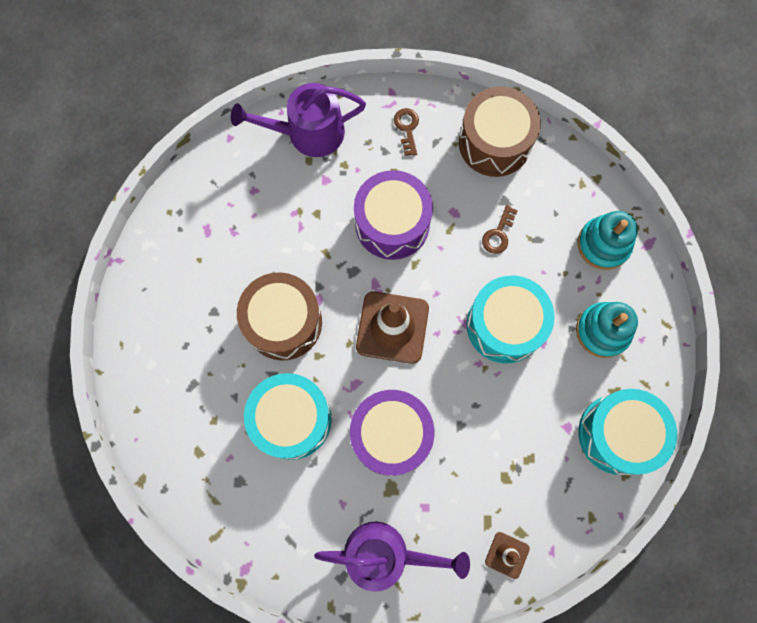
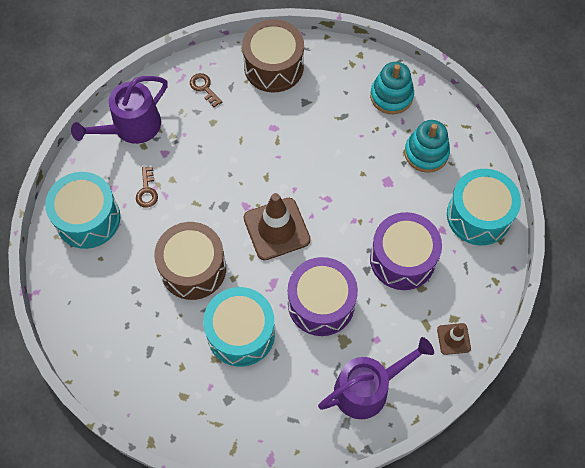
camera: 30 degrees left, 10 degrees down
purple drum [354,170,433,260] -> purple drum moved to [370,212,442,290]
turquoise drum [467,276,555,363] -> turquoise drum moved to [45,172,120,249]
brown key [482,205,518,254] -> brown key moved to [136,167,158,208]

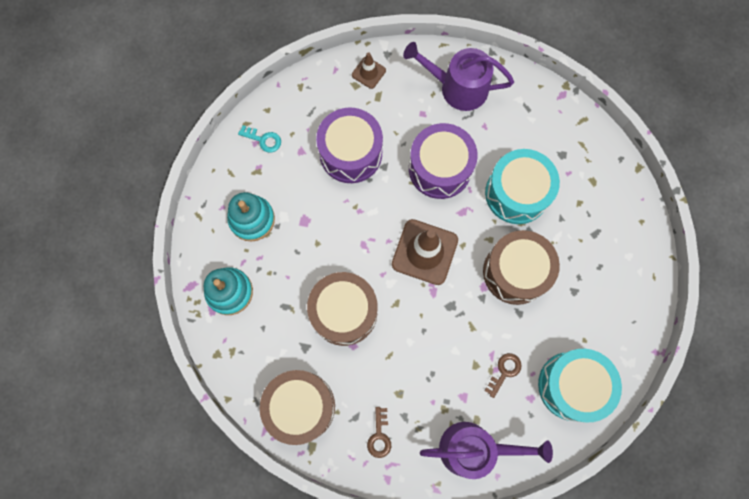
camera: 140 degrees left, 10 degrees up
turquoise drum [447,169,521,246] -> turquoise key [238,125,281,153]
none -> brown drum [307,272,378,346]

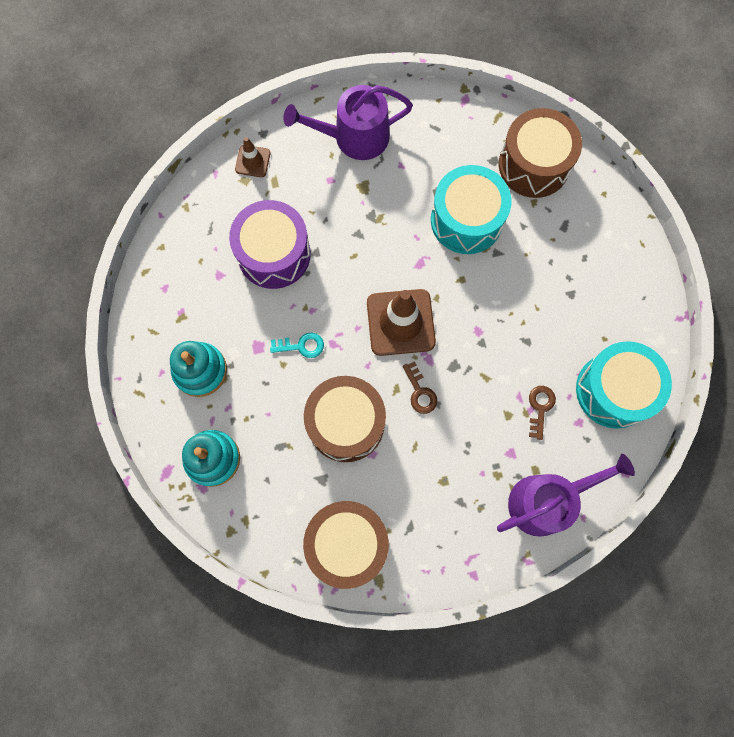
camera: 25 degrees left, 0 degrees up
turquoise key [238,125,281,153] -> turquoise key moved to [270,333,324,358]
brown key [367,407,391,458] -> brown key moved to [403,361,437,414]
purple drum [409,123,478,199] -> none
brown drum [483,230,560,305] -> brown drum moved to [499,108,582,198]

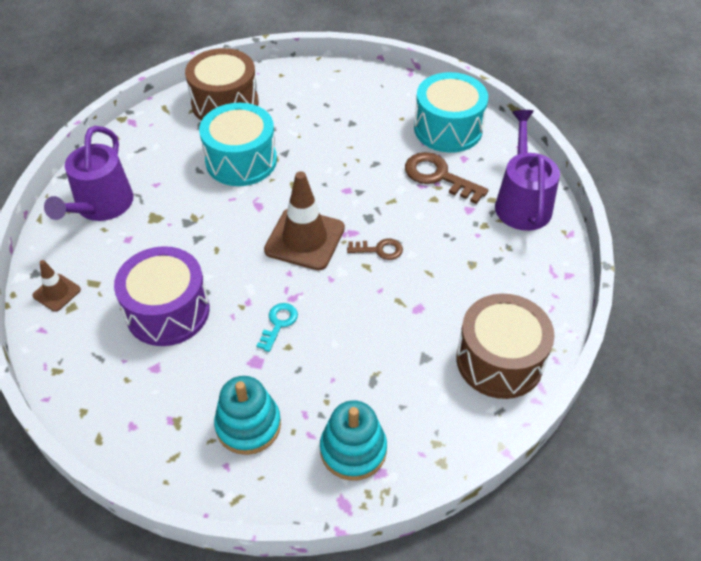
camera: 65 degrees left, 25 degrees down
brown drum [304,376,386,462] -> none
brown key [529,386,556,440] -> brown key [405,152,488,204], size x1.72

